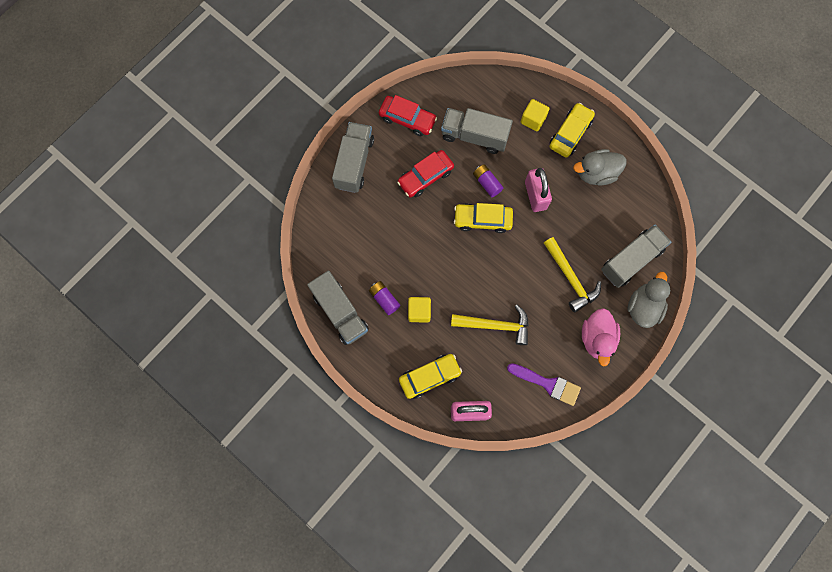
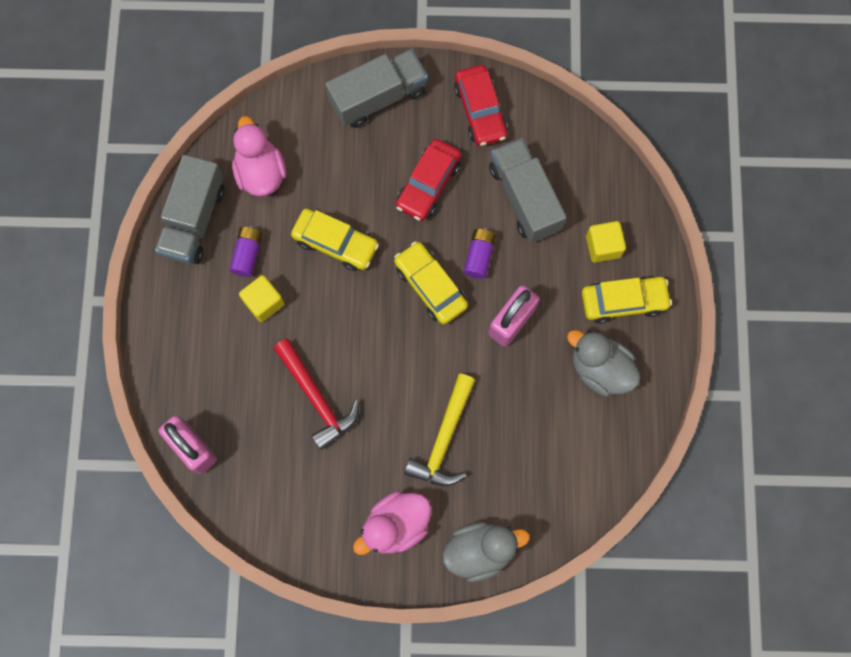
camera: 50 degrees right, 0 degrees up
red car [397,150,454,197] -> red car turned 75 degrees counterclockwise [396,139,461,221]
yellow car [399,354,462,399] -> yellow car moved to [291,209,379,271]
yellow hammer [451,305,529,345] -> red hammer [273,339,359,450]
purple brush [507,363,581,406] -> none
grey truck [601,225,672,288] -> none
none -> pink duck [232,116,286,197]

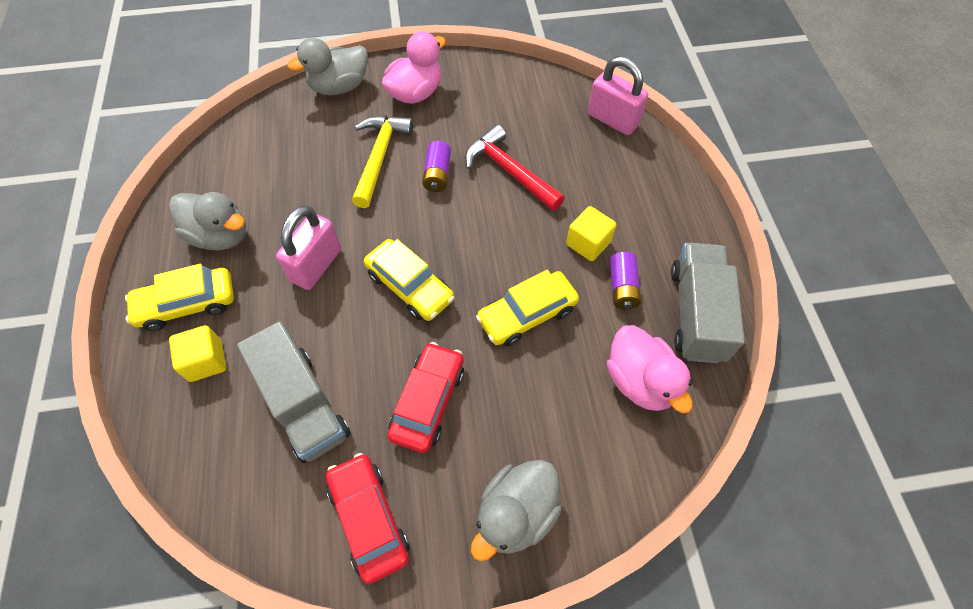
camera: 170 degrees right, 15 degrees down
yellow car [291,209,379,271] -> yellow car turned 45 degrees counterclockwise [476,270,579,347]
grey truck [325,49,428,128] -> grey duck [471,459,562,561]
purple battery [464,229,496,279] -> purple battery moved to [422,141,451,192]

